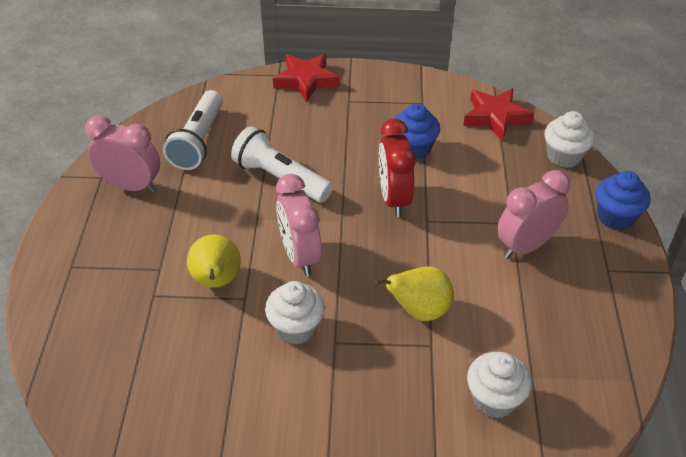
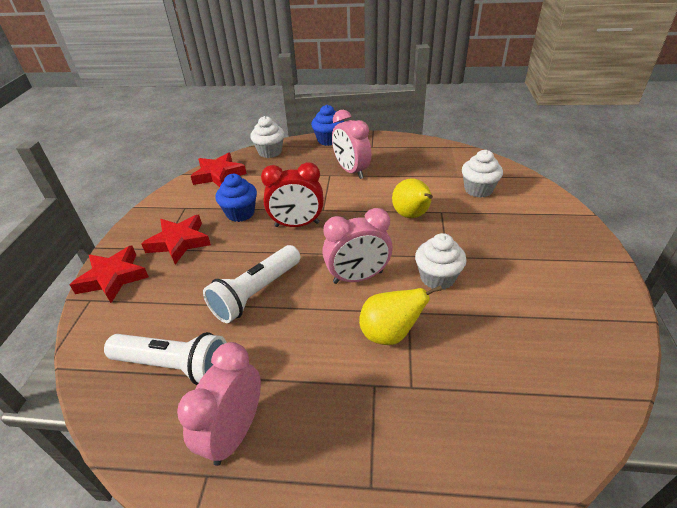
camera: 85 degrees left, 5 degrees down
none -> red star [141,215,211,265]

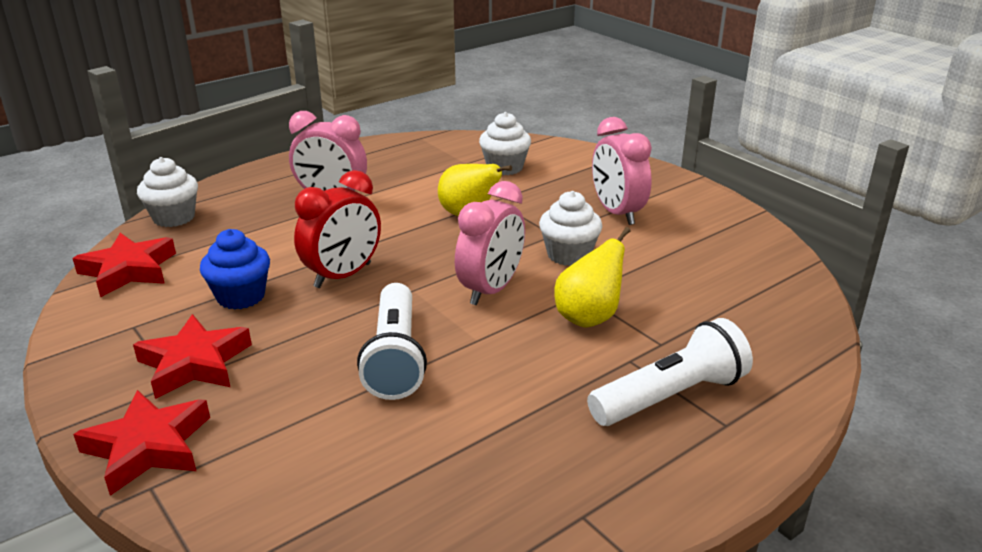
camera: 45 degrees left, 10 degrees down
white flashlight [104,332,227,385] -> white flashlight moved to [587,318,753,426]
pink clock [177,342,261,466] -> pink clock moved to [592,117,652,225]
blue cupcake [311,105,344,146] -> none

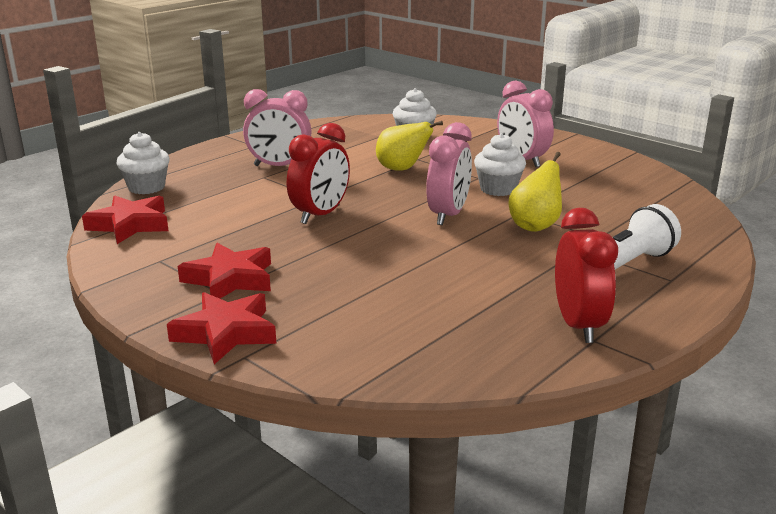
camera: 10 degrees left, 5 degrees down
blue cupcake [200,229,270,310] -> none
white flashlight [357,283,427,400] -> none
none -> red clock [555,208,618,343]

